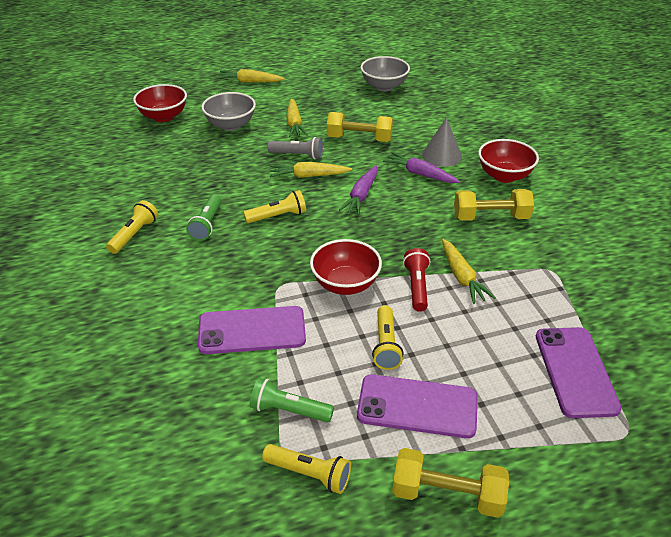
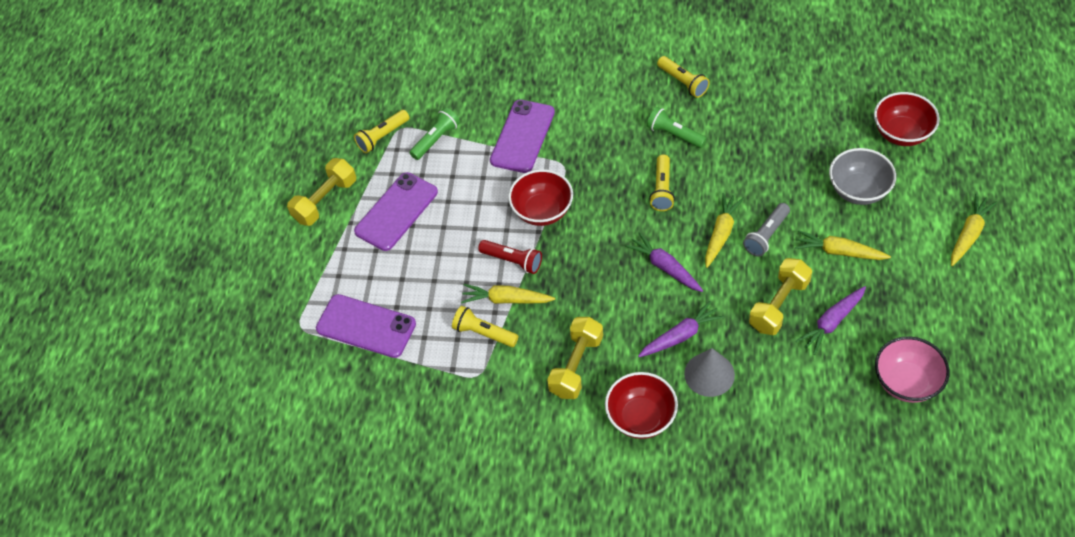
camera: 120 degrees right, 15 degrees up
grey bowl [361,56,410,91] -> pink bowl [875,336,950,403]
yellow flashlight [372,305,403,370] -> yellow flashlight moved to [452,306,519,347]
none -> purple carrot [796,286,866,355]

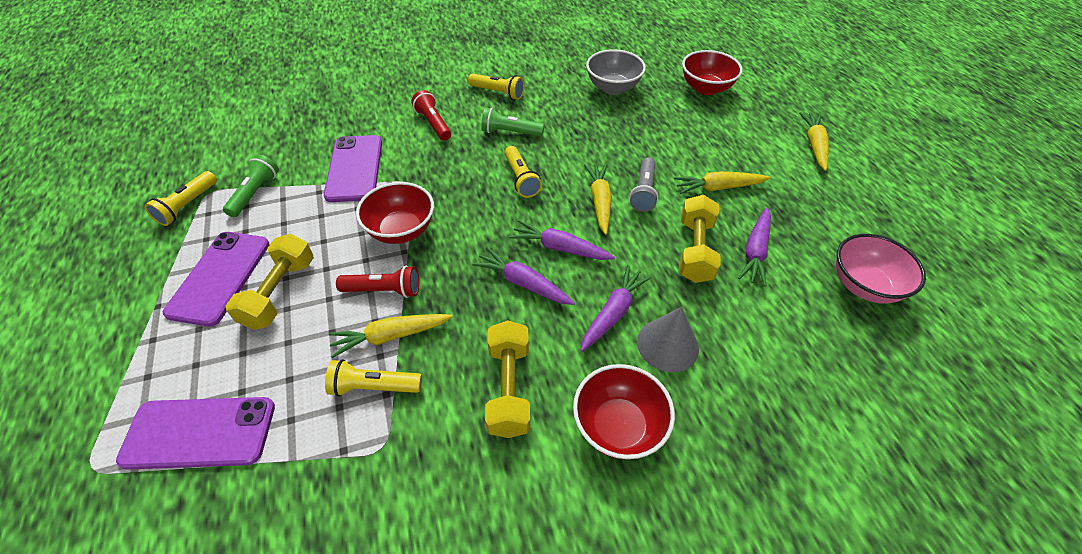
camera: 30 degrees left, 5 degrees down
yellow dumbbell [287,158,356,226] -> yellow dumbbell moved to [226,234,314,330]
grey bowl [829,148,896,205] -> grey bowl moved to [586,49,646,95]
none -> red flashlight [411,90,451,141]
none -> purple carrot [472,247,575,305]

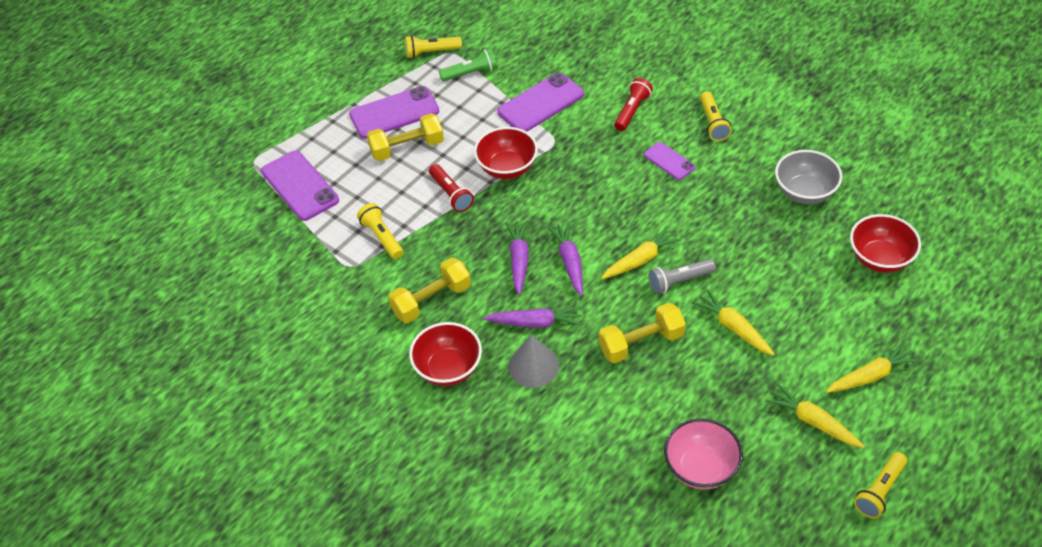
camera: 60 degrees right, 0 degrees up
yellow carrot [329,314,452,358] -> yellow carrot moved to [765,384,865,448]
green flashlight [481,107,544,137] -> purple phone [644,142,695,180]
yellow flashlight [504,146,542,198] -> yellow flashlight moved to [854,452,907,519]
purple carrot [738,208,771,287] -> none

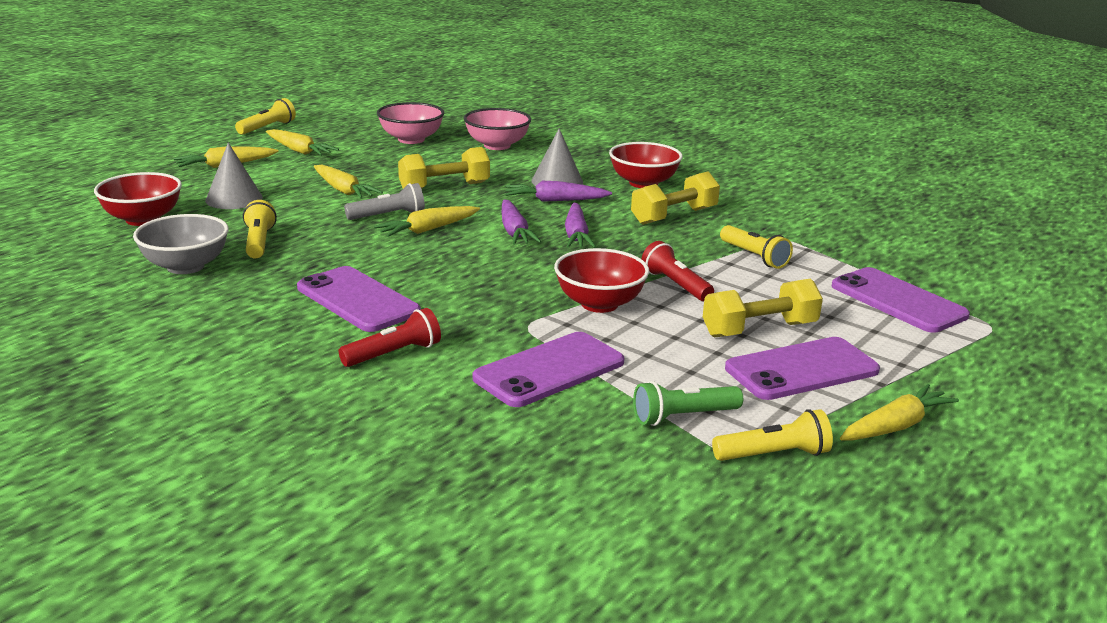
camera: 175 degrees right, 25 degrees down
red flashlight [614,78,653,131] -> red flashlight turned 150 degrees counterclockwise [339,308,441,367]
purple phone [644,142,695,180] -> purple phone [297,266,421,332], size x1.76
yellow flashlight [700,92,732,141] -> yellow flashlight moved to [243,200,277,258]
none -> grey cone [205,143,263,209]
none -> pink bowl [464,108,531,150]
none -> yellow carrot [840,384,959,441]

